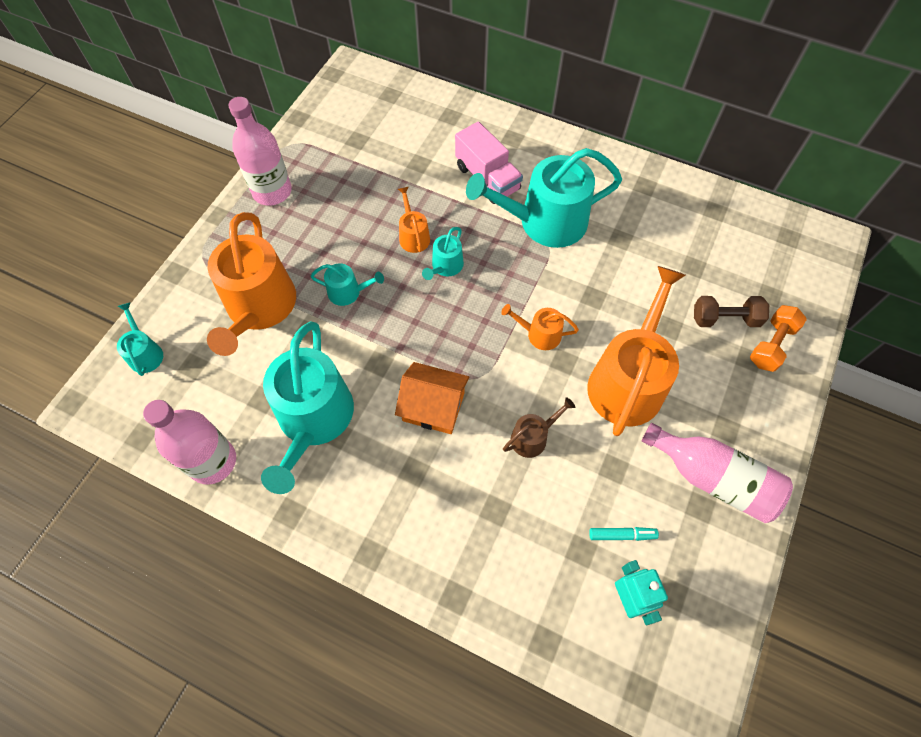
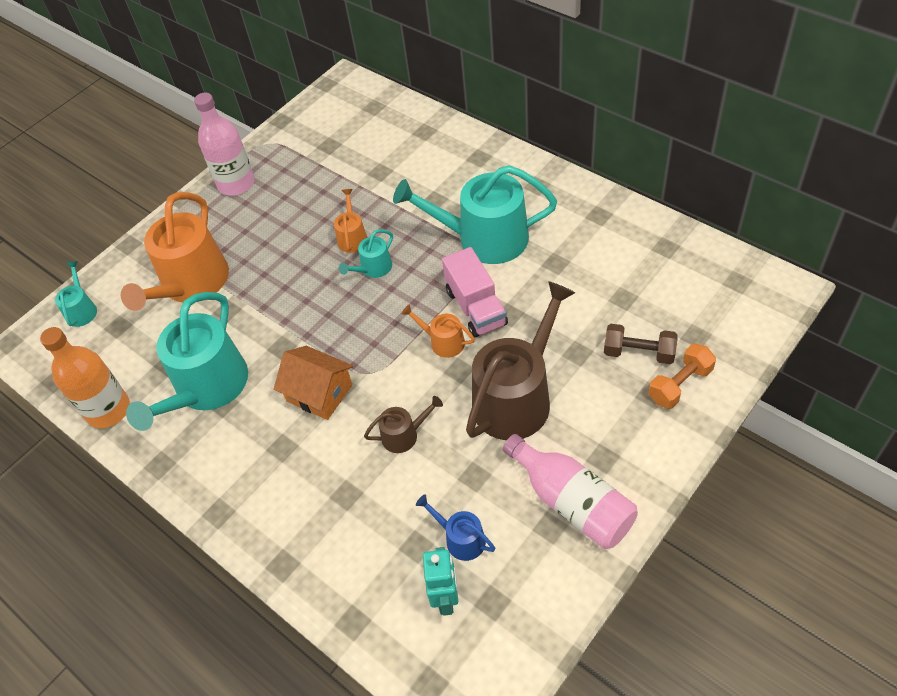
camera: 20 degrees right, 10 degrees down
pink bottle [143,400,236,485] -> orange bottle [40,327,130,428]
turquoise watering can [310,264,384,306] -> none
pink truck [455,121,523,204] -> pink truck moved to [442,247,508,338]
orange watering can [587,266,686,436] -> brown watering can [466,281,575,440]
turquoise marker [589,527,659,541] -> blue watering can [416,494,495,561]

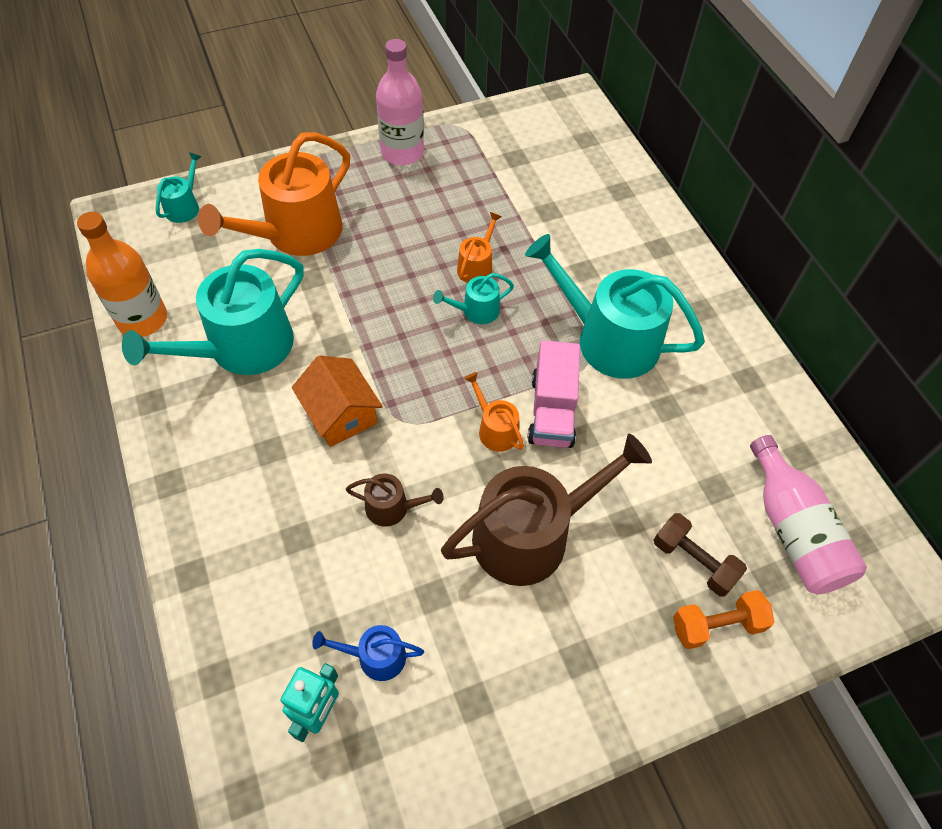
camera: 20 degrees right, 5 degrees up
blue watering can [416,494,495,561] -> blue watering can turned 60 degrees counterclockwise [312,625,424,681]
pink bottle [503,434,638,549] -> pink bottle moved to [750,435,867,595]

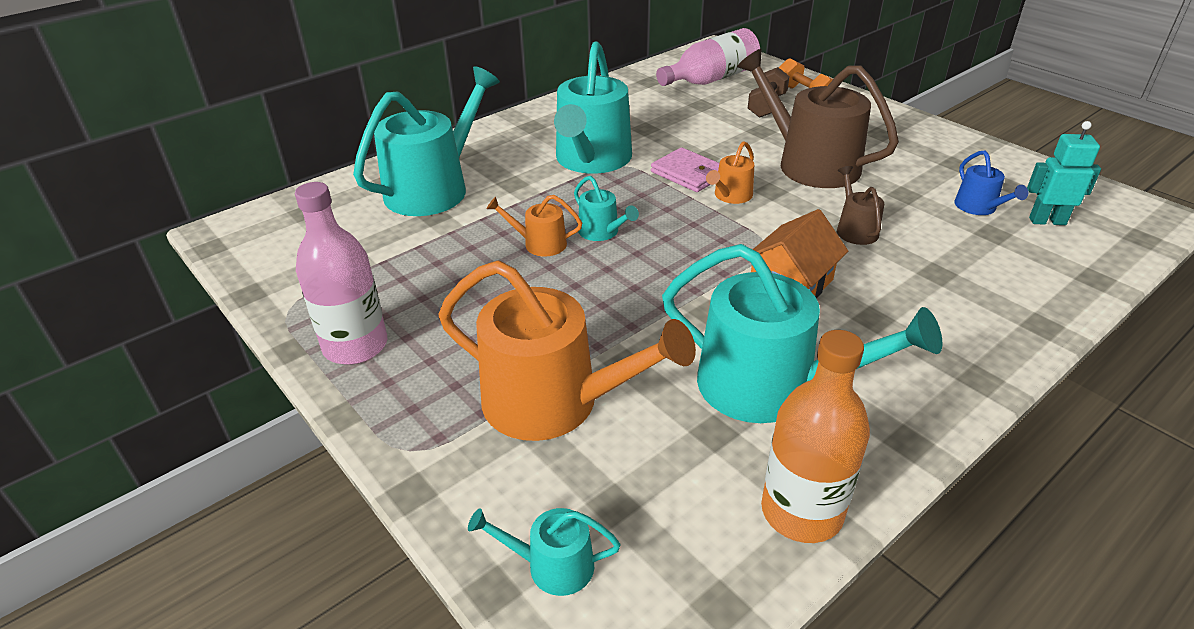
camera: 105 degrees left, 20 degrees down
pink truck [528,340,580,448] -> pink wallet [651,147,719,192]
none -> turquoise watering can [353,66,500,216]

